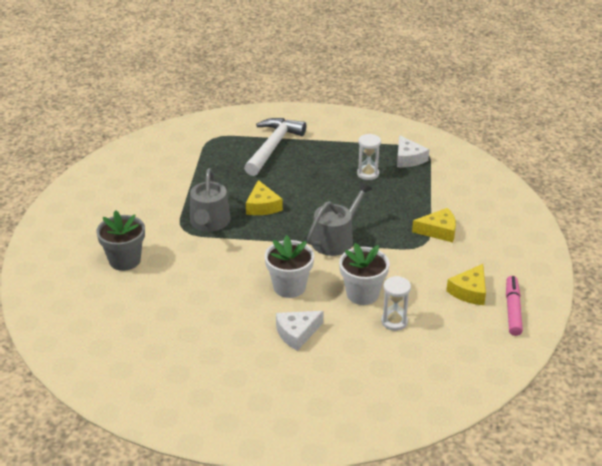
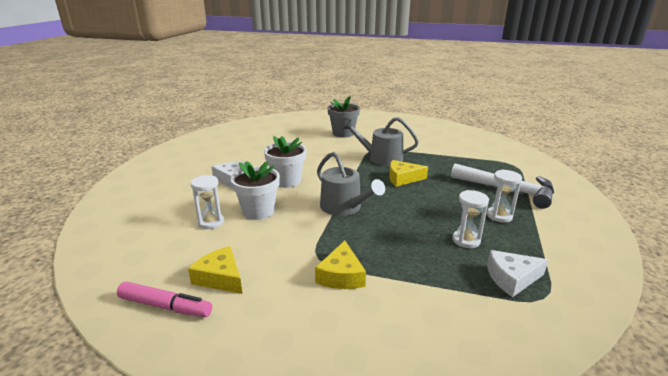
camera: 100 degrees right, 10 degrees down
none -> white hourglass [487,170,522,222]

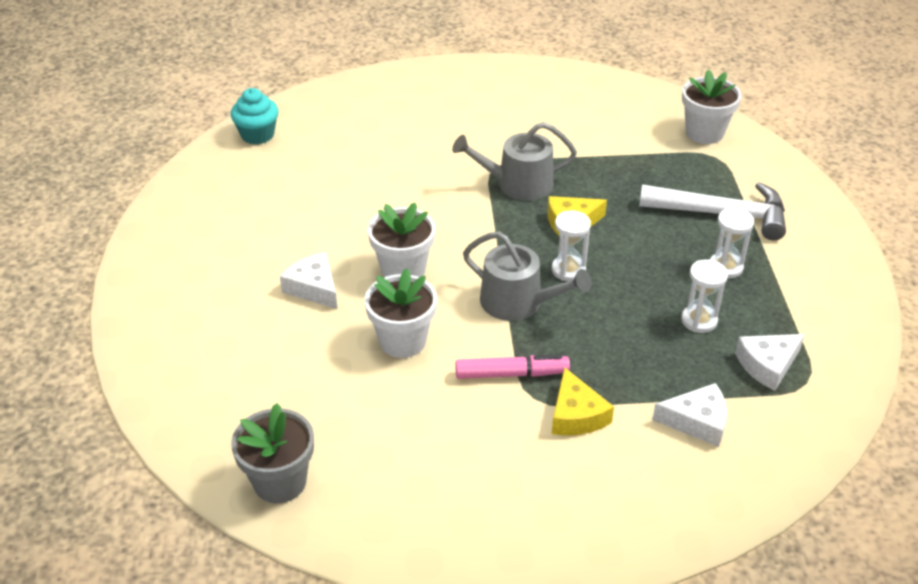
camera: 20 degrees left, 15 degrees up
pink marker [117,282,212,317] -> pink marker moved to [455,354,570,379]
yellow cheese [188,246,242,294] -> none
white hourglass [190,175,224,229] -> white hourglass moved to [552,210,591,281]
grey flower pot [328,96,360,138] -> grey flower pot moved to [231,403,314,503]
none -> turquoise cupcake [231,88,278,145]
none -> white cheese [652,383,727,447]
none -> white flower pot [682,69,742,144]

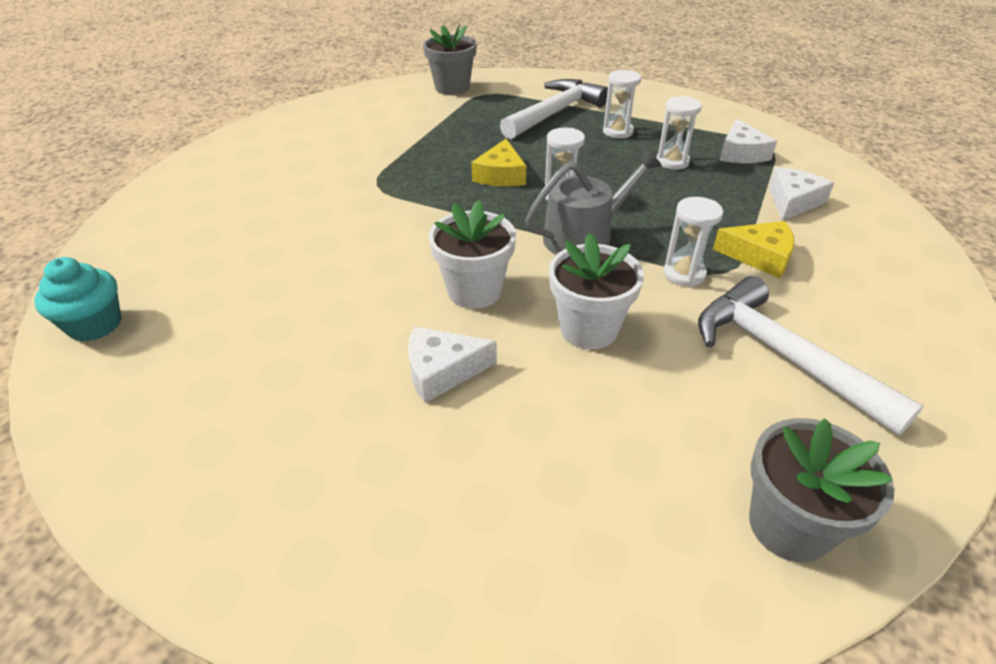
camera: 60 degrees left, 0 degrees up
grey watering can [452,122,577,201] -> none
pink marker [455,354,570,379] -> white hourglass [663,197,723,287]
white flower pot [682,69,742,144] -> grey flower pot [423,24,477,95]
none -> white hammer [698,276,924,436]

